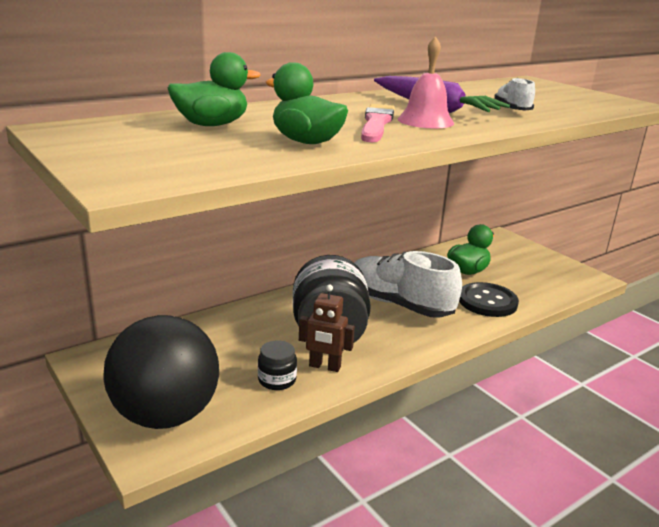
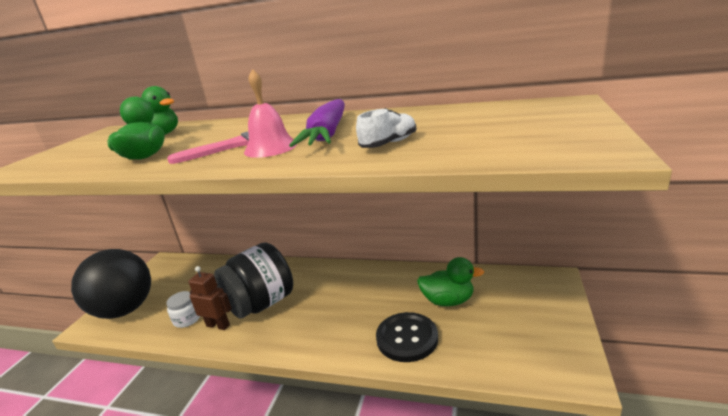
camera: 55 degrees right, 0 degrees up
black jar [258,340,297,390] -> white jar [166,291,200,328]
brown robot [299,284,355,372] -> brown robot turned 135 degrees clockwise [188,266,232,330]
white shoe [354,251,462,318] -> none

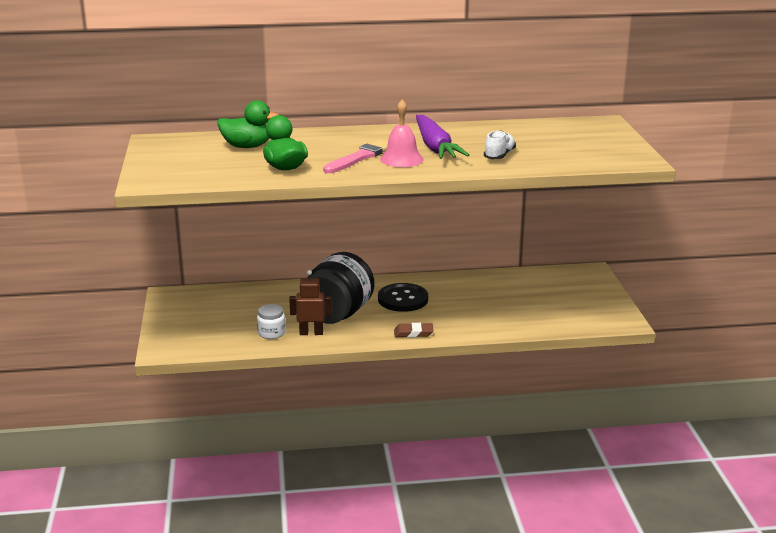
camera: 25 degrees left, 0 degrees up
black ball [71,249,151,319] -> none
black button [376,312,438,362] -> black button moved to [378,283,428,312]
green duck [417,257,484,306] -> none
none -> brown eraser [394,323,434,338]

